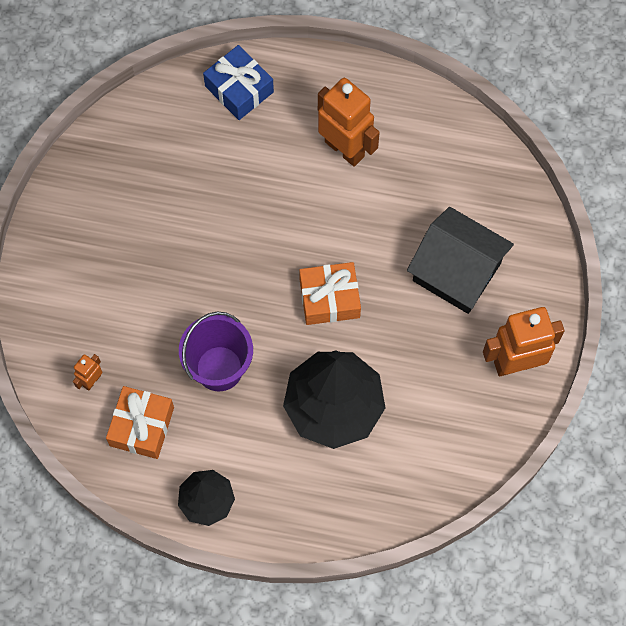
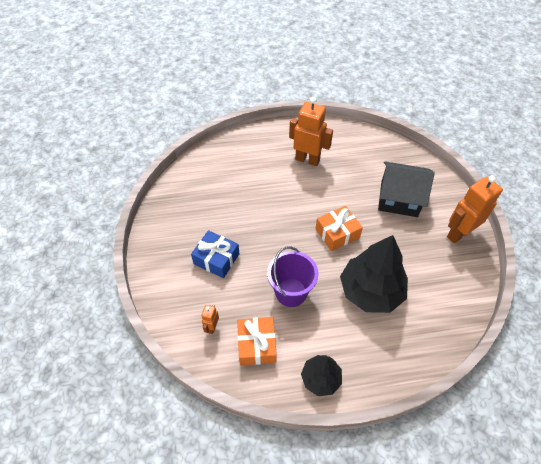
camera: 20 degrees left, 15 degrees down
blue gift [203,45,274,120] -> blue gift moved to [191,230,239,278]

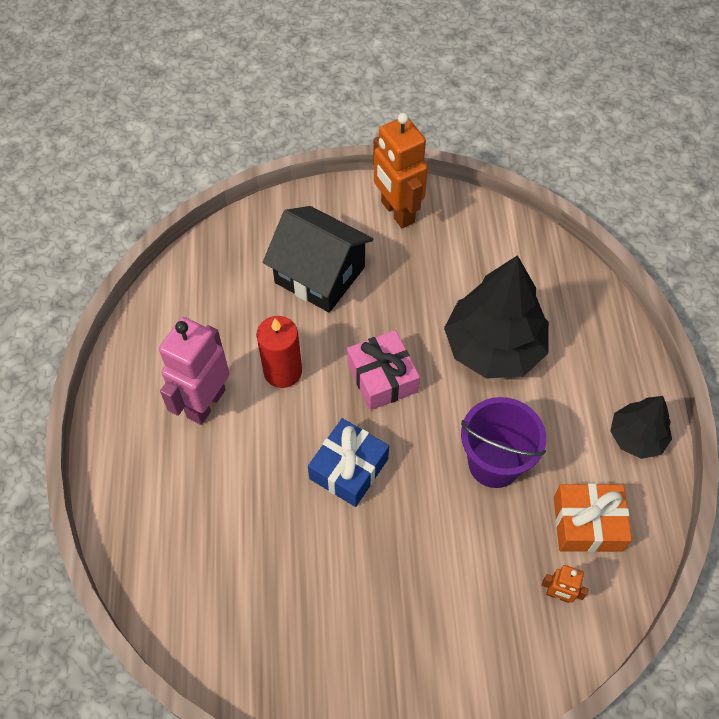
camera: 85 degrees left, 5 degrees up
blue gift [191,230,239,278] -> blue gift moved to [308,418,389,507]
orange robot [289,97,333,166] -> pink robot [159,317,230,425]
orange gift [315,206,363,251] -> pink gift [347,330,420,410]
black house [378,161,435,217] -> black house turned 75 degrees counterclockwise [263,206,373,313]
none -> red candle [257,316,302,388]

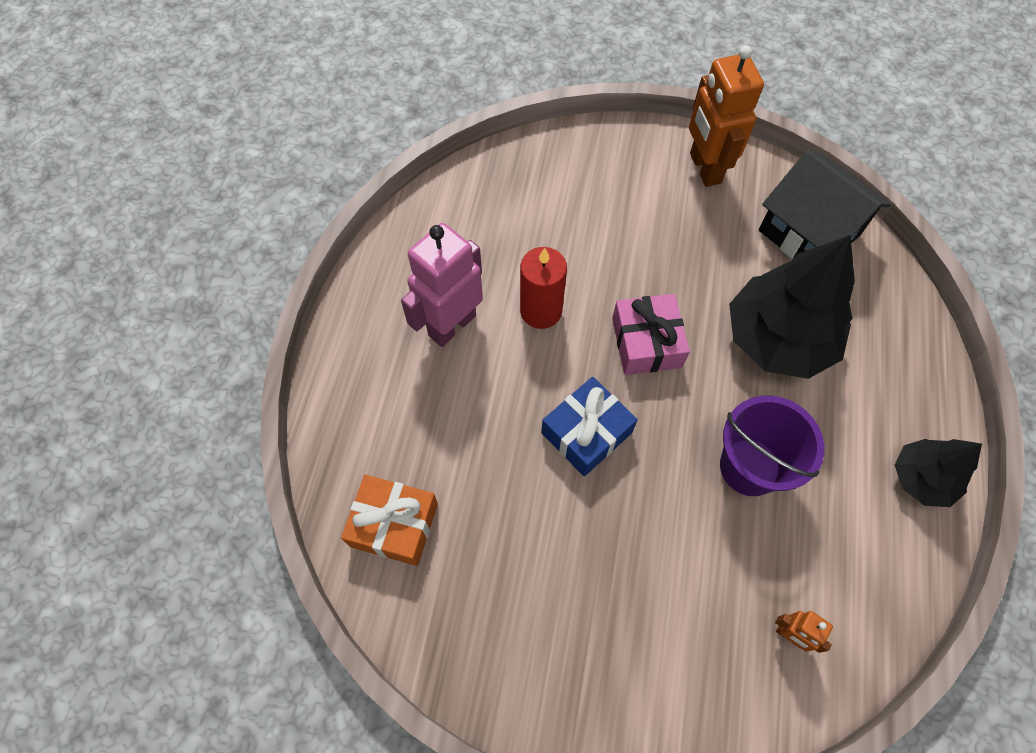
camera: 15 degrees right, 5 degrees up
black house [263,206,373,313] -> black house moved to [759,150,891,258]
orange gift [554,484,632,552] -> orange gift moved to [341,475,438,566]

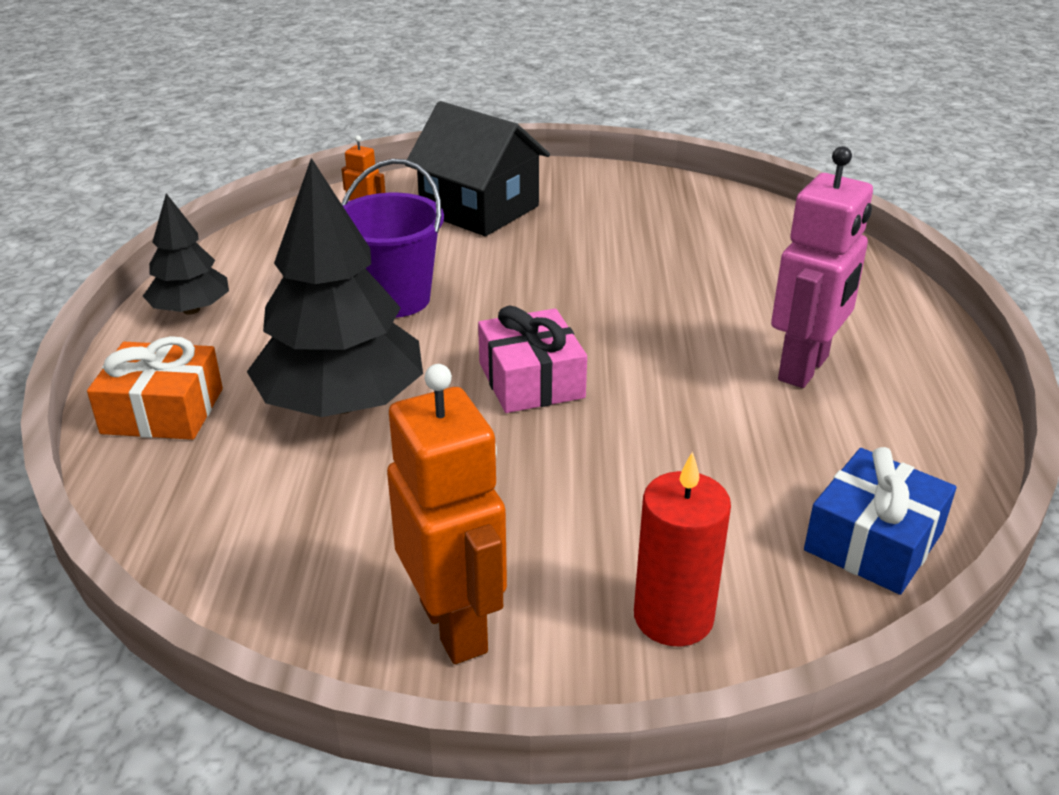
camera: 170 degrees right, 30 degrees down
orange gift [341,475,438,566] -> orange gift moved to [87,336,223,440]
red candle [520,247,567,329] -> red candle moved to [634,451,731,647]
blue gift [541,377,638,476] -> blue gift moved to [804,447,956,595]
black house [759,150,891,258] -> black house moved to [405,101,550,236]

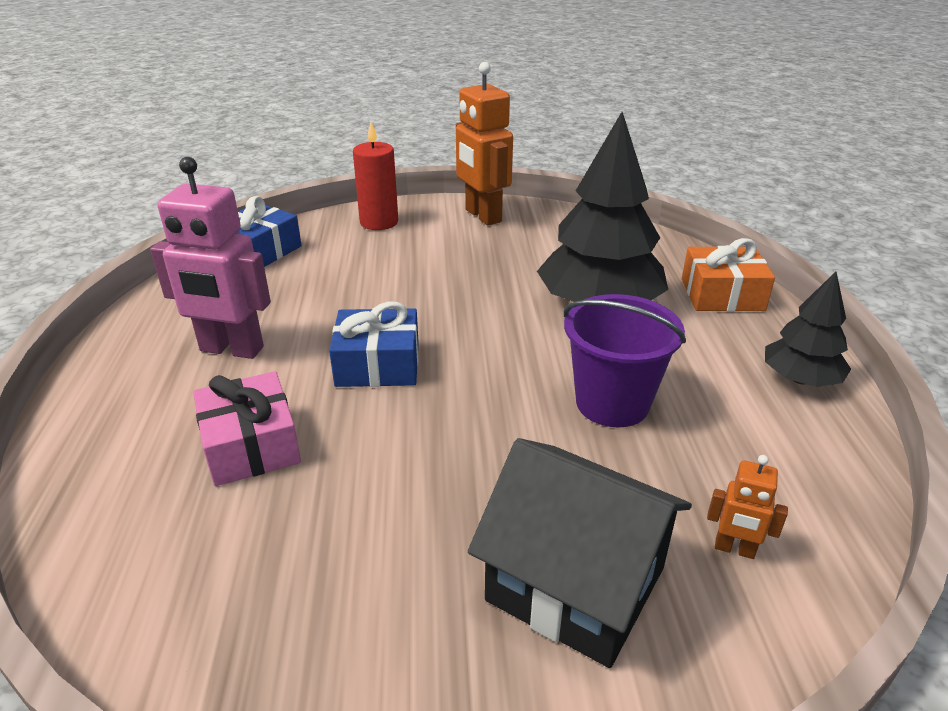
camera: 175 degrees right, 0 degrees up
pink gift [478,306,587,413] -> pink gift moved to [193,371,301,486]
pink robot [771,146,873,388] -> pink robot turned 105 degrees counterclockwise [150,157,271,359]
none -> blue gift [329,302,419,387]

